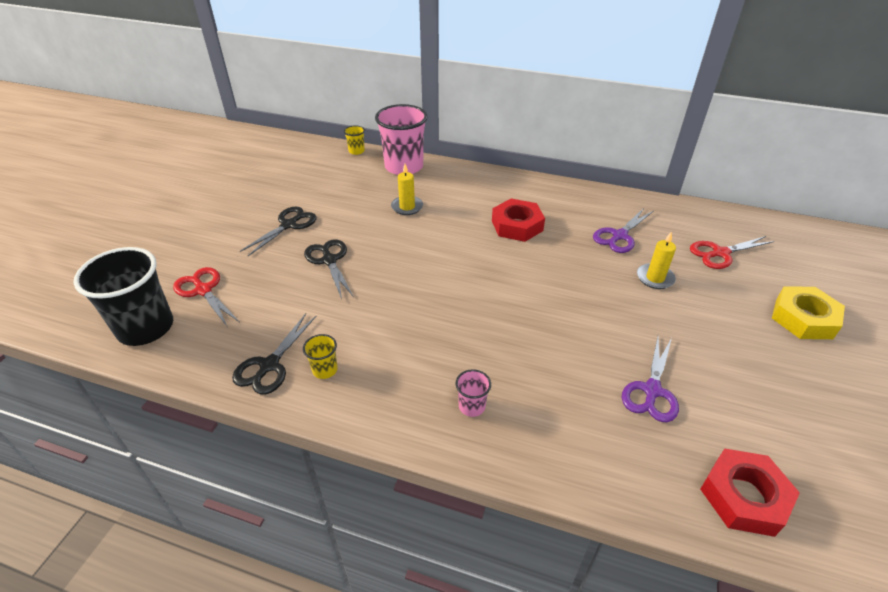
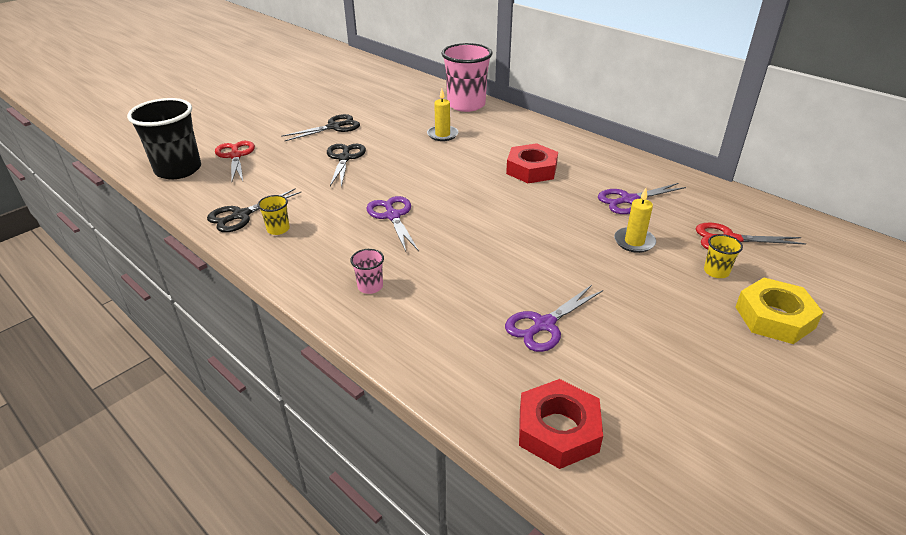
camera: 25 degrees right, 5 degrees down
yellow cup [344,125,365,155] -> yellow cup moved to [704,234,743,278]
none -> purple scissors [366,196,419,251]

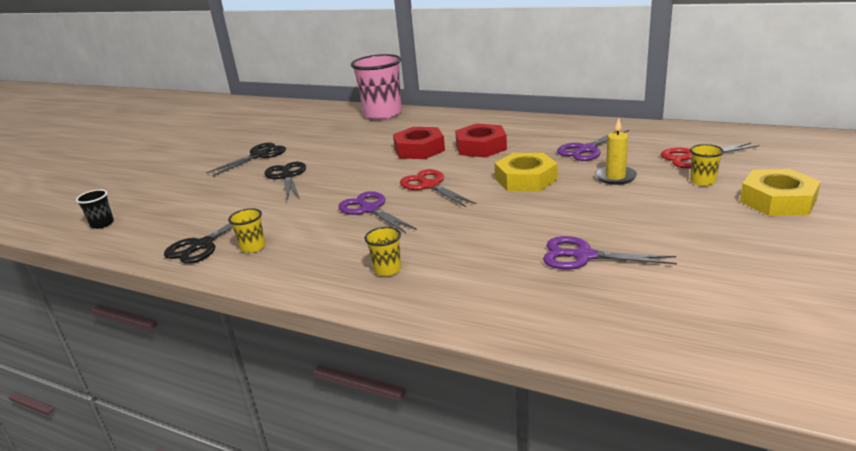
camera: 15 degrees left, 10 degrees down
black cup [127,98,201,179] -> black cup [76,190,114,229], size x0.43
red scissors [215,141,255,182] -> red scissors moved to [400,169,477,207]
pink cup [350,249,384,294] -> yellow cup [365,227,401,276]
yellow candle [427,89,458,141] -> none
purple scissors [505,285,603,352] -> purple scissors turned 75 degrees clockwise [543,236,677,269]
red nut [519,379,603,469] -> red nut moved to [393,127,445,159]
none -> yellow nut [495,153,558,192]

